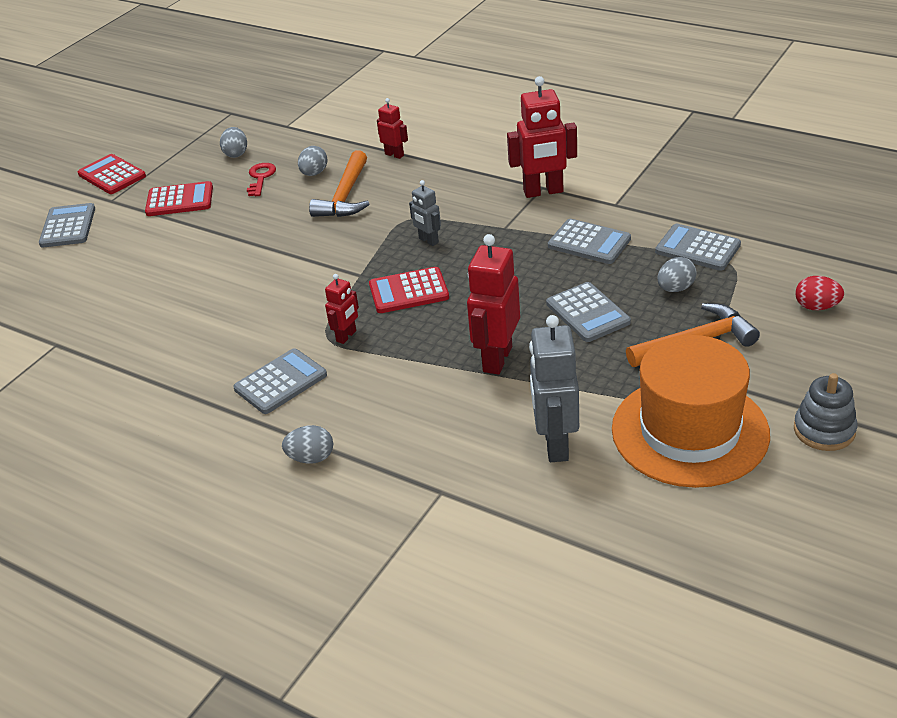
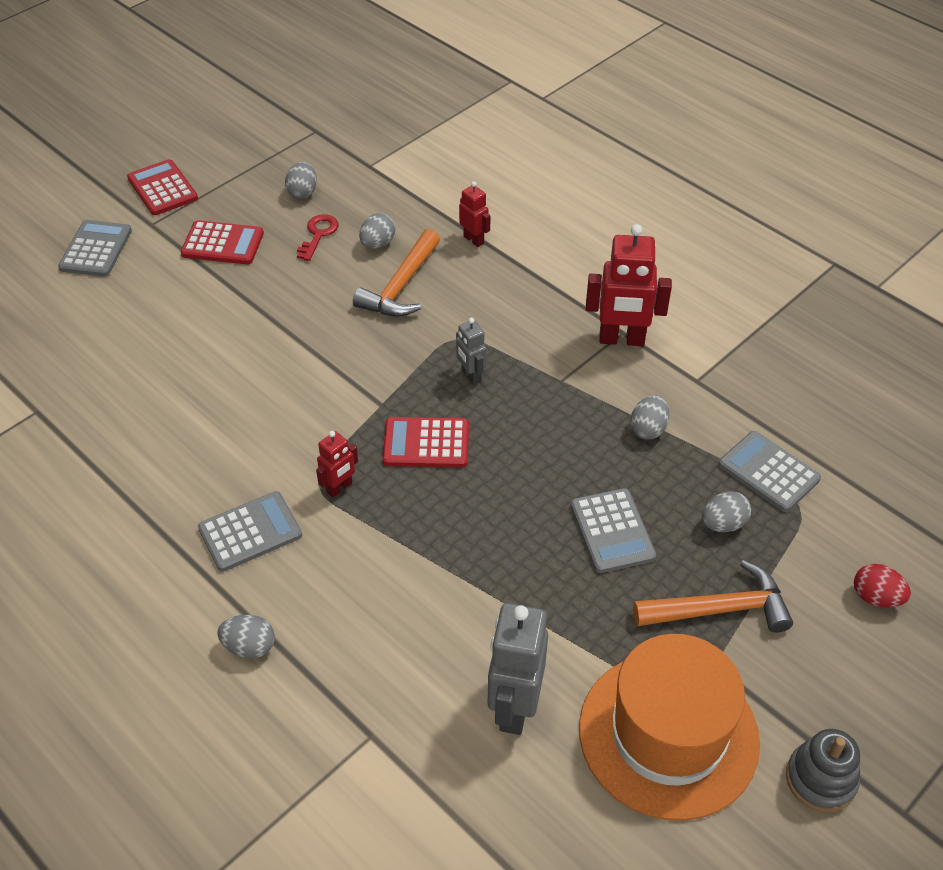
camera: 10 degrees right, 10 degrees up
red robot [467,234,520,375] -> none
grey calculator [548,219,631,264] -> grey egg [630,395,669,440]

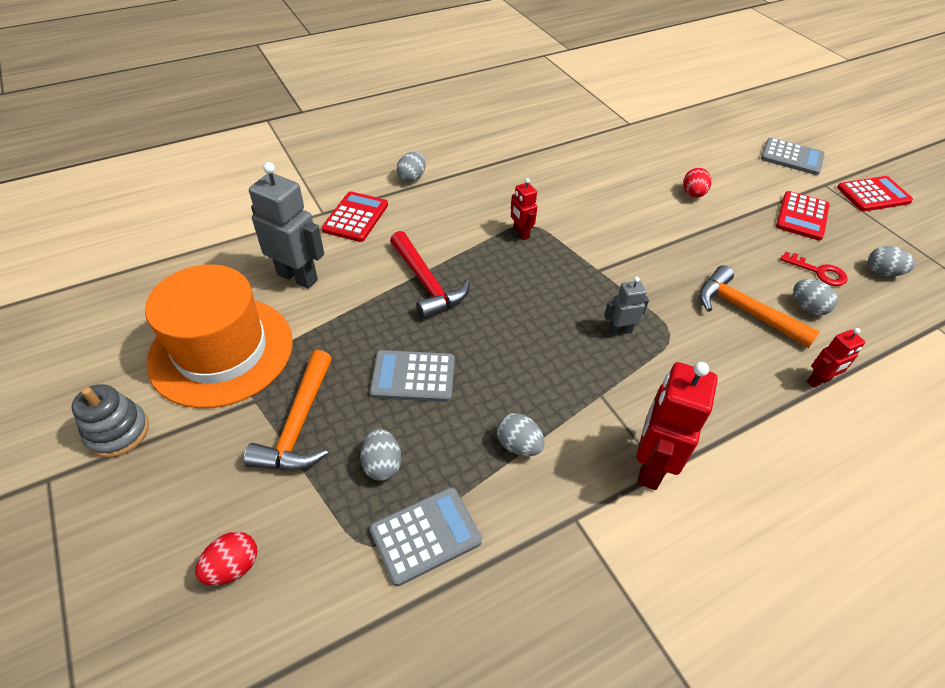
camera: 105 degrees right, 0 degrees up
grey calculator [198,491,302,572] -> none
red calculator [382,417,469,468] -> red calculator moved to [322,191,388,242]
none -> red hammer [390,231,470,320]
none -> red egg [683,168,712,198]

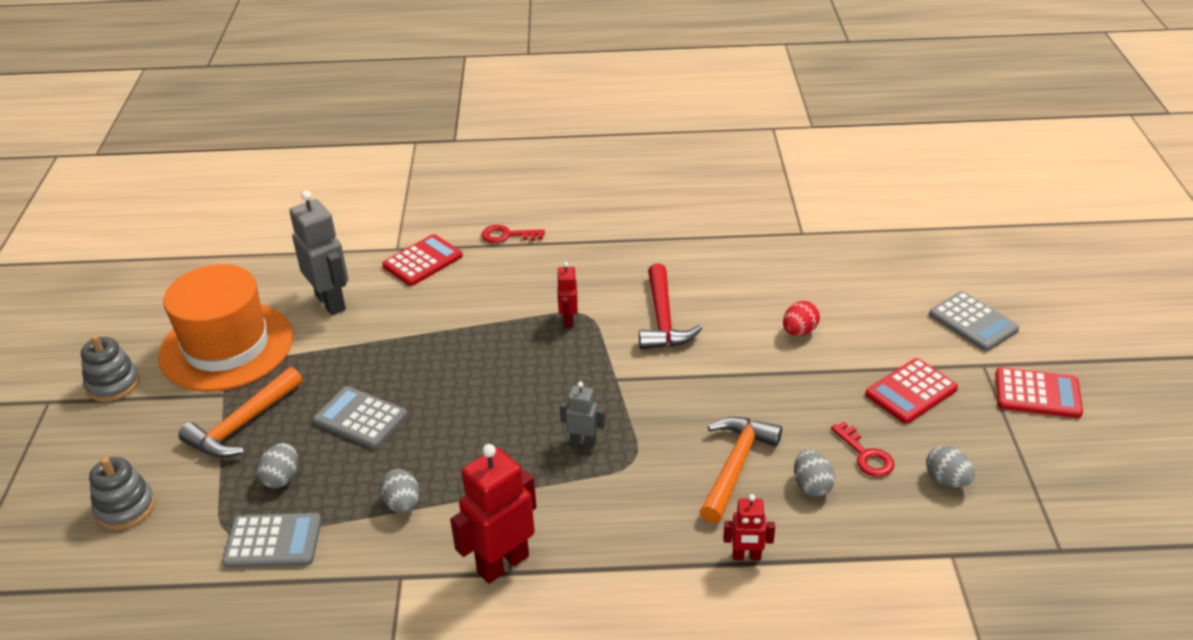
camera: 30 degrees right, 10 degrees down
red egg [195,532,257,585] -> grey stacking toy [89,457,155,530]
red hammer [390,231,470,320] -> red hammer moved to [639,263,703,350]
grey egg [397,151,426,183] -> red key [481,225,545,243]
orange hammer [699,265,820,348] -> orange hammer turned 45 degrees clockwise [700,417,782,524]

